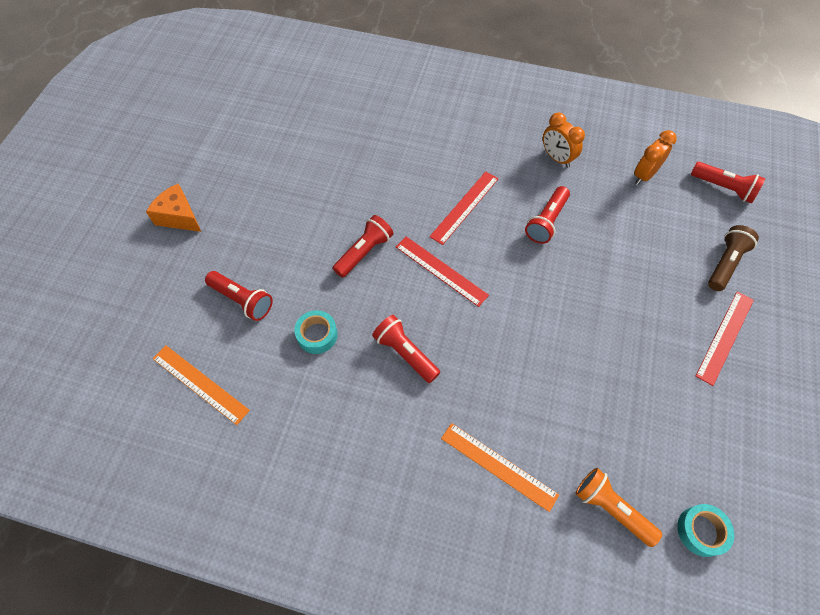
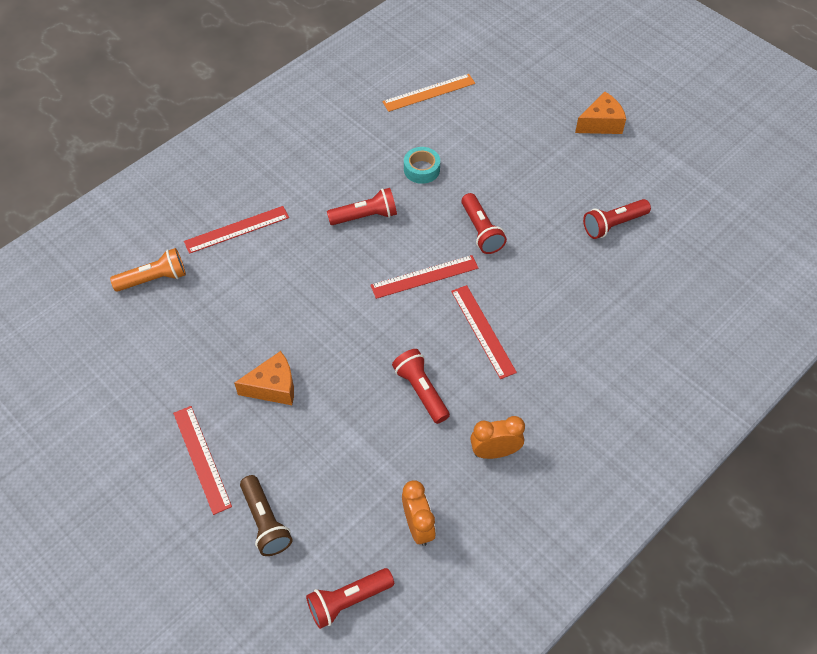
camera: 120 degrees right, 5 degrees down
red flashlight [205,271,273,321] -> red flashlight moved to [583,199,651,239]
orange ruler [441,423,559,512] -> red ruler [184,206,289,254]
turquoise tape [677,504,734,557] -> none
none -> orange cheese [234,351,294,405]

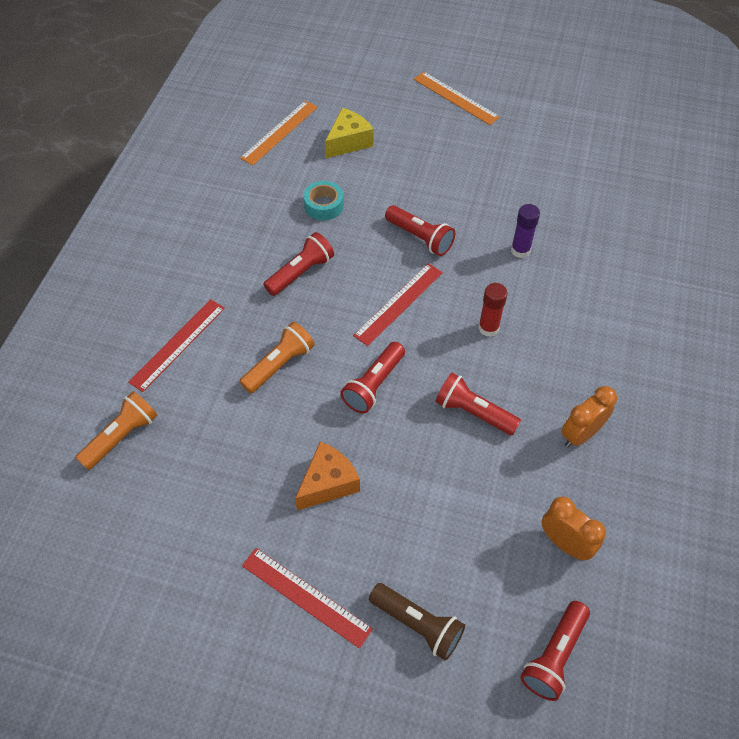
camera: 30 degrees left, 0 degrees up
red ruler [451,285,517,379] -> red glue stick [478,283,508,337]
orange cheese [575,92,626,134] -> orange ruler [414,71,500,125]
red flashlight [583,199,651,239] -> red flashlight moved to [340,342,405,414]
none -> orange flashlight [240,322,315,393]
none -> yellow cheese [325,108,373,158]
none -> purple glue stick [511,204,540,258]

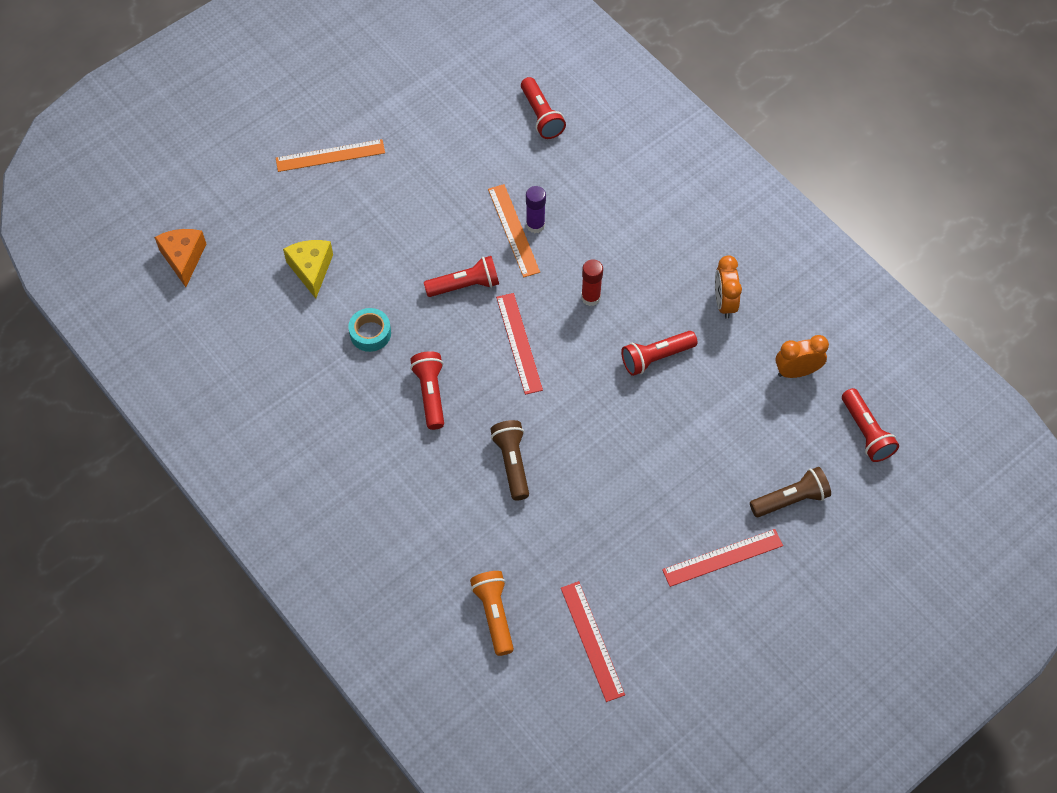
camera: 55 degrees left, 5 degrees up
red ruler [128,299,225,392] -> red ruler moved to [561,581,625,702]
orange ruler [240,101,318,165] -> orange ruler moved to [488,184,540,277]
orange flashlight [240,322,315,393] -> brown flashlight [490,420,529,500]
orange cheese [295,442,360,510] -> orange cheese moved to [154,229,206,287]
red flashlight [340,342,405,414] -> red flashlight moved to [521,77,566,139]

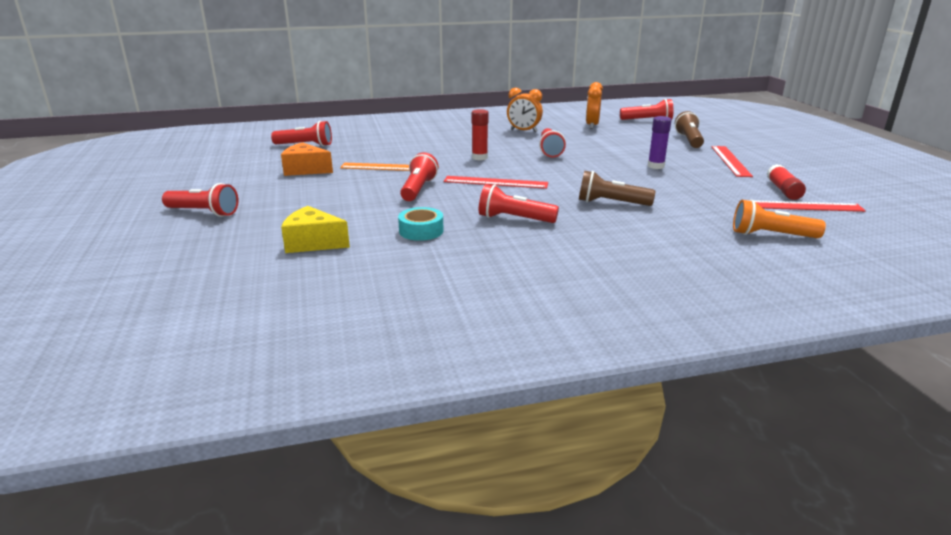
camera: 65 degrees left, 35 degrees down
orange cheese [154,229,206,287] -> orange cheese moved to [281,142,333,176]
orange ruler [276,139,385,172] -> red flashlight [162,183,239,217]
purple glue stick [526,186,546,233] -> purple glue stick moved to [648,116,672,169]
none -> red glue stick [767,164,806,200]

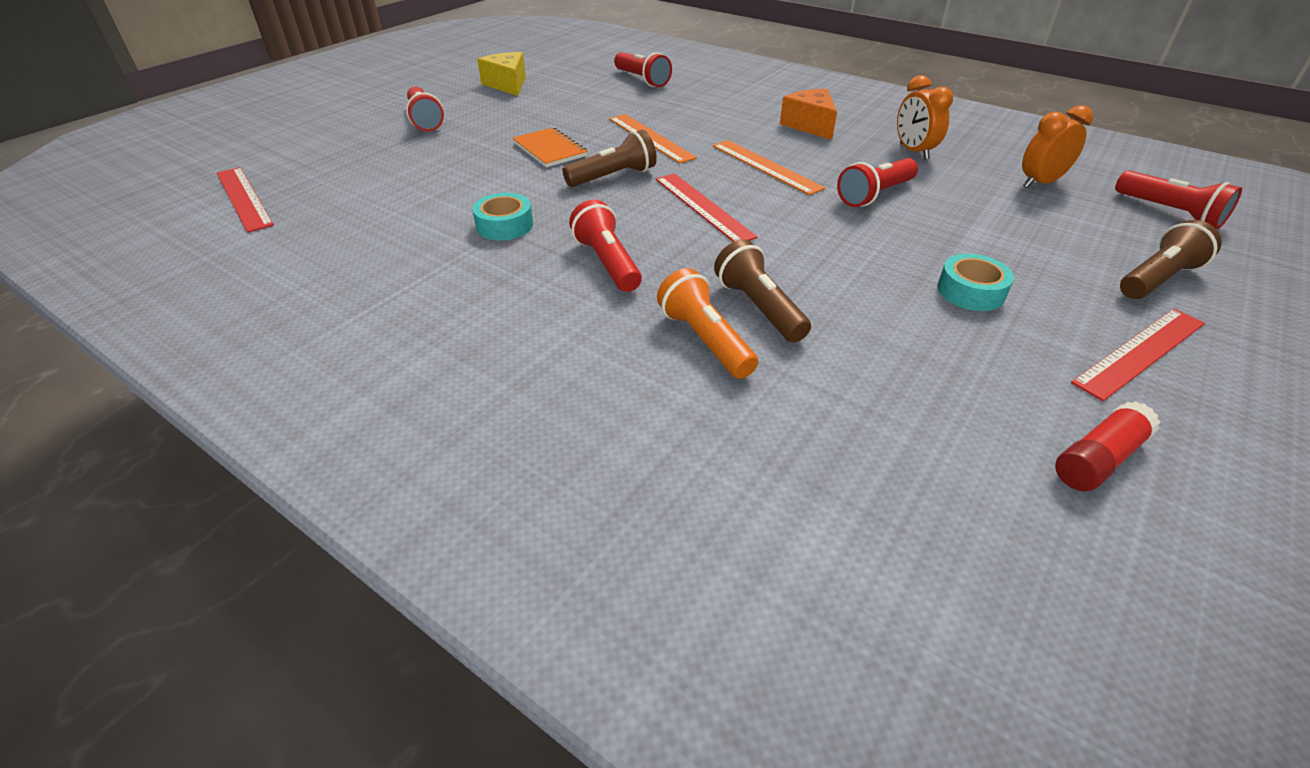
camera: 50 degrees right, 15 degrees up
orange cheese [281,142,333,176] -> orange cheese moved to [780,89,837,140]
yellow cheese [281,206,350,253] -> yellow cheese moved to [477,52,526,96]
red flashlight [400,152,438,201] -> brown flashlight [562,130,657,187]
red glue stick [471,109,489,160] -> orange ruler [713,140,825,195]
purple glue stick [648,116,672,169] -> turquoise tape [937,254,1014,311]
orange flashlight [733,200,826,238] -> orange flashlight moved to [657,268,758,379]
red ruler [748,200,866,212] -> red ruler moved to [217,167,274,233]
none -> orange notebook [512,127,588,167]

